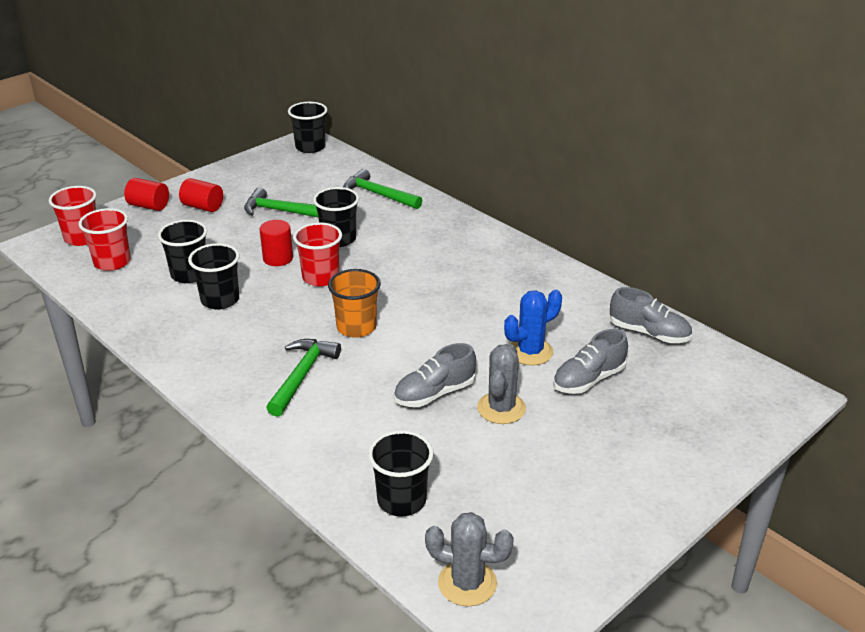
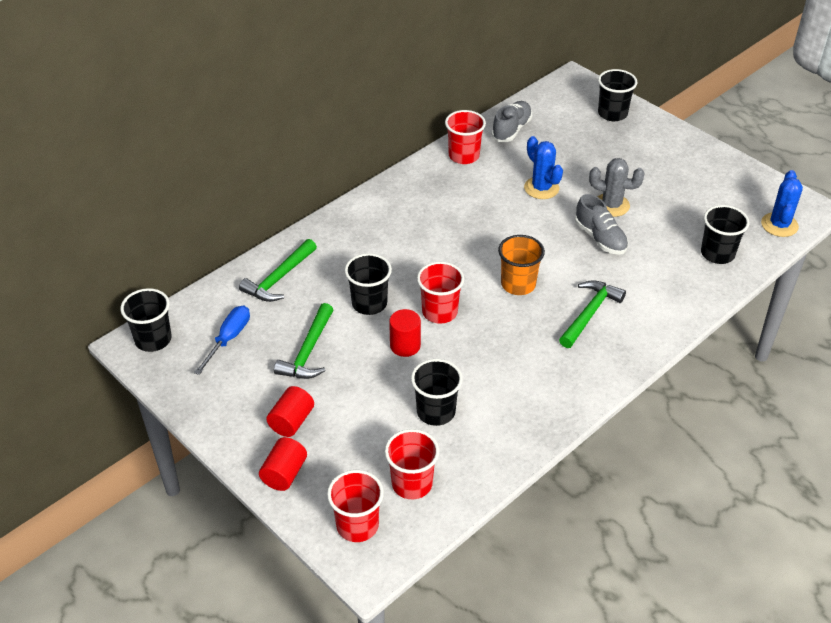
camera: 90 degrees left, 10 degrees up
black cup [188,243,240,310] -> black cup moved to [598,69,637,121]
green hammer [266,339,341,417] -> green hammer turned 105 degrees clockwise [559,280,626,348]
grey cactus [425,512,514,607] -> blue cactus [761,170,803,237]
grey shoe [553,329,628,394] -> none
none -> blue screwdriver [194,306,250,375]
none -> red cup [445,110,486,164]

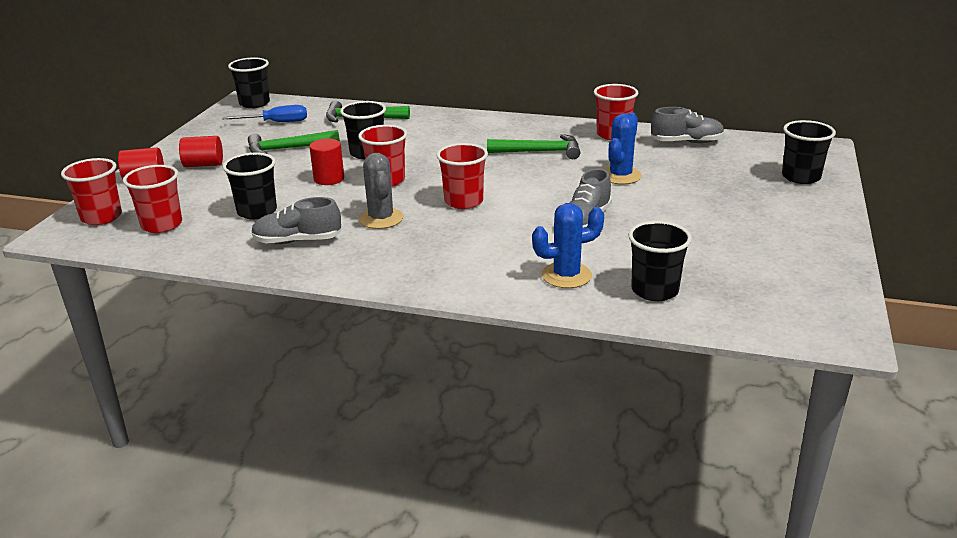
camera: 60 degrees right, 15 degrees down
orange cup [498,235,545,295] -> red cup [436,143,488,209]
green hammer [559,280,626,348] -> green hammer moved to [487,134,580,159]
grey cactus [589,158,645,217] -> grey cactus moved to [359,153,403,229]
blue cactus [761,170,803,237] -> blue cactus moved to [532,203,604,288]
none -> grey shoe [251,197,342,244]

